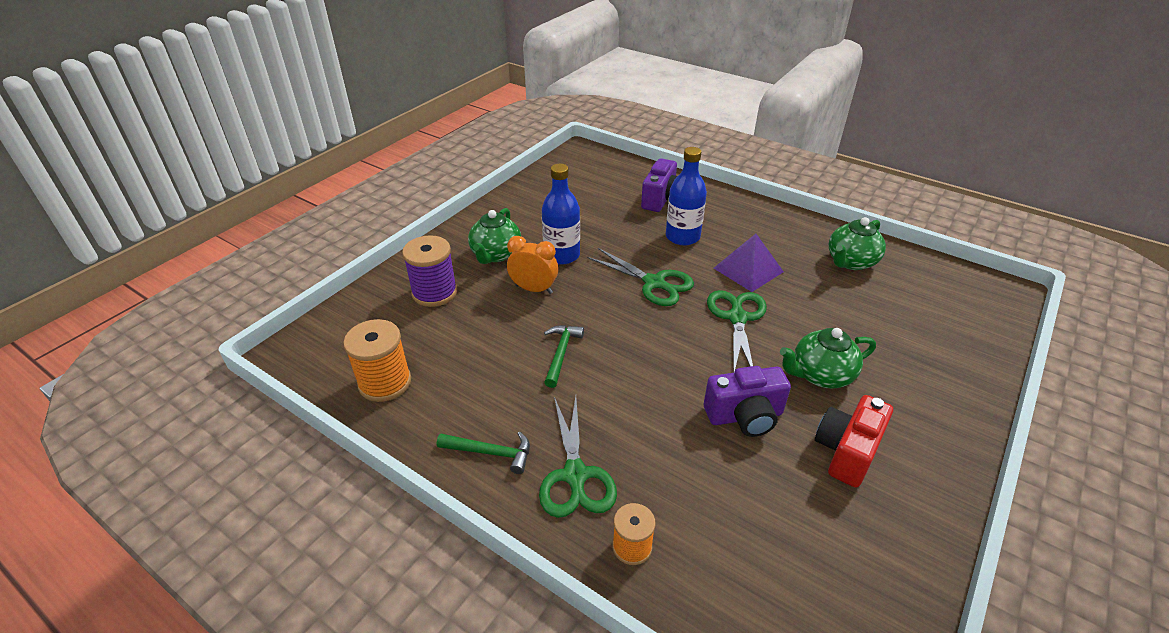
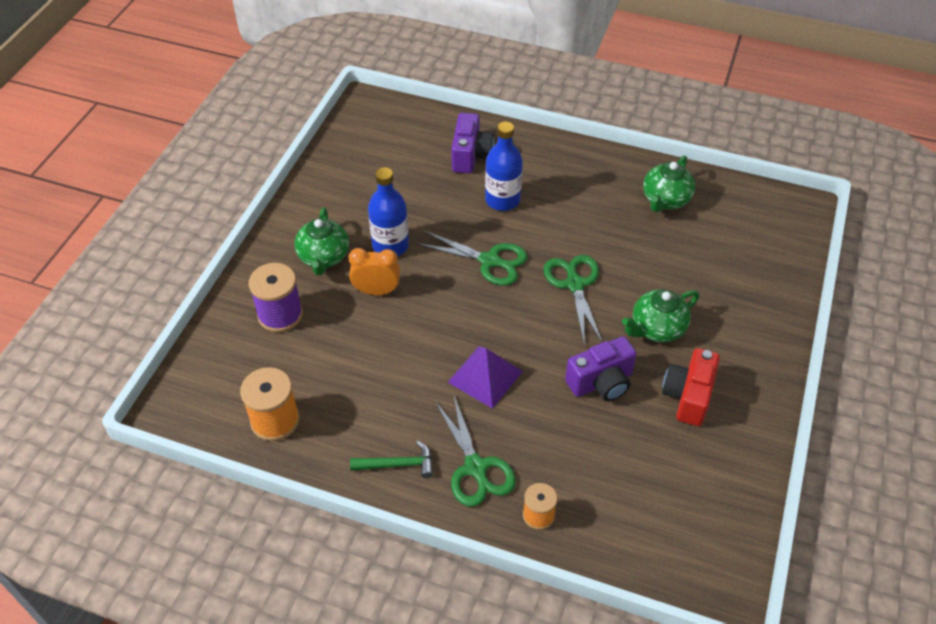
camera: 15 degrees left, 10 degrees up
green hammer [544,325,584,388] -> none
purple pyramid [714,234,784,292] -> purple pyramid moved to [448,346,523,409]

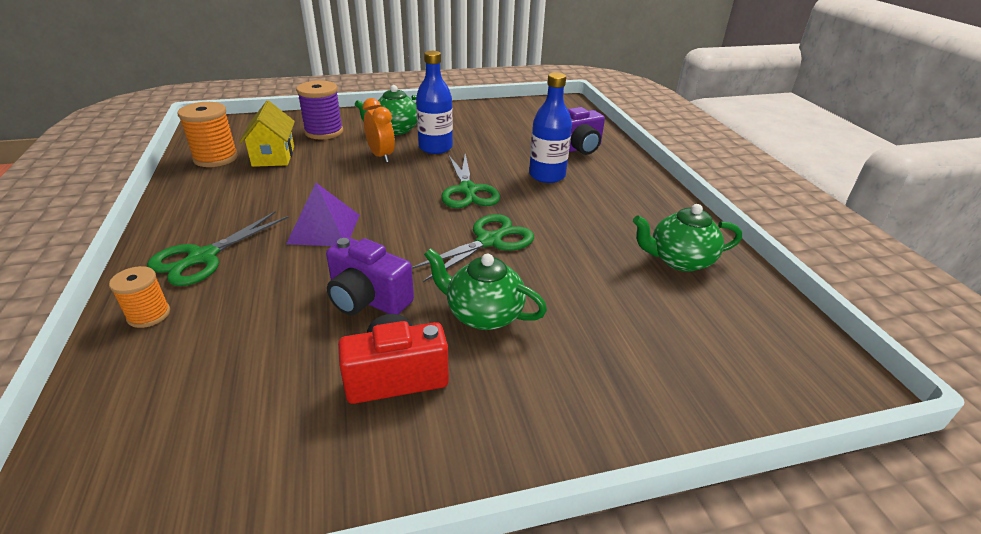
camera: 55 degrees right, 15 degrees down
green hammer [350,441,433,478] -> none
none -> yellow house [239,101,295,167]

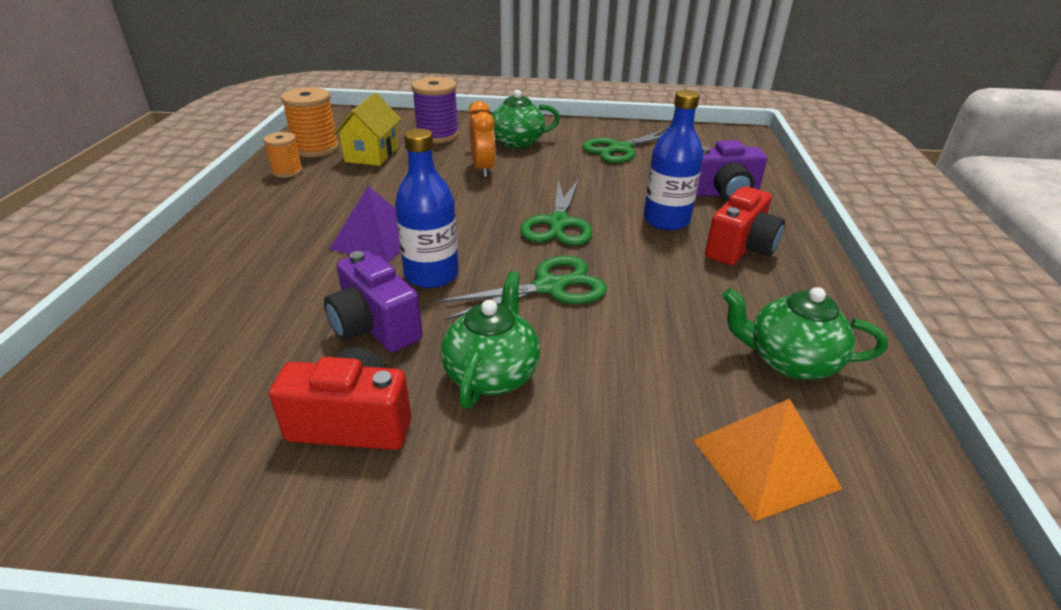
camera: 20 degrees right, 0 degrees up
orange spool [109,266,170,328] -> orange spool moved to [264,132,303,178]
green scissors [147,211,289,286] -> green scissors moved to [582,128,668,163]
blue bottle [416,51,453,154] -> blue bottle moved to [395,128,459,288]
green teapot [424,248,547,330] -> green teapot turned 60 degrees clockwise [441,271,540,409]
none -> orange pyramid [693,399,842,521]
none -> red camera [705,187,785,266]

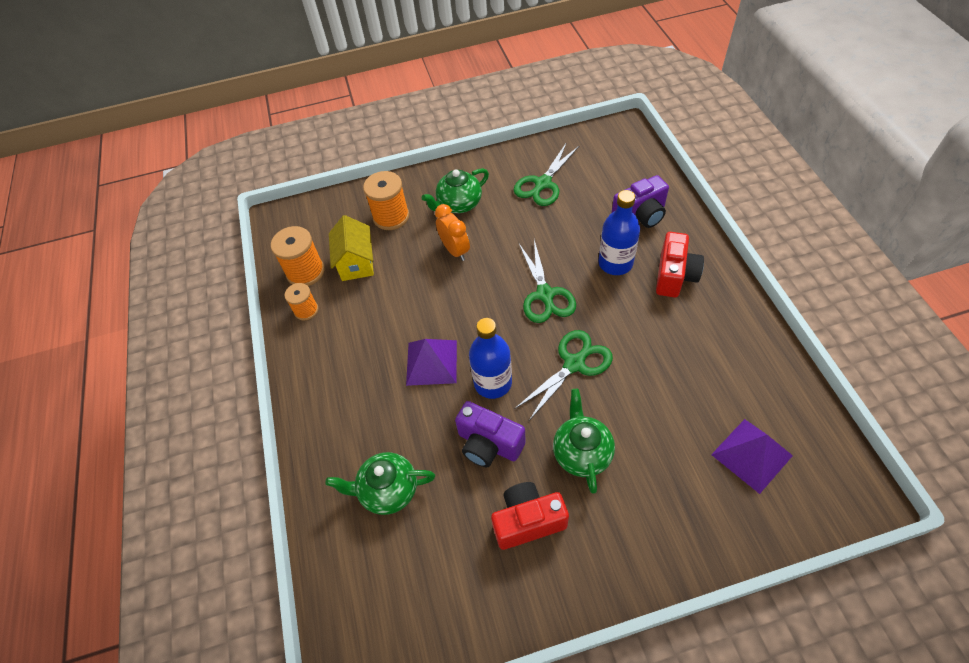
camera: 15 degrees left, 20 degrees up
purple spool [411,77,459,143] -> orange spool [363,171,409,230]
orange pyramid [693,399,842,521] -> purple pyramid [711,419,793,494]
green teapot [722,287,888,380] -> green teapot moved to [326,452,435,515]

